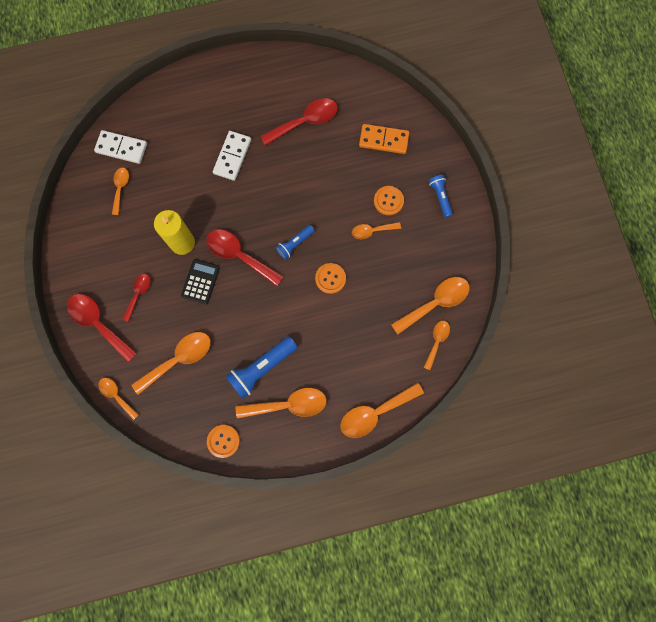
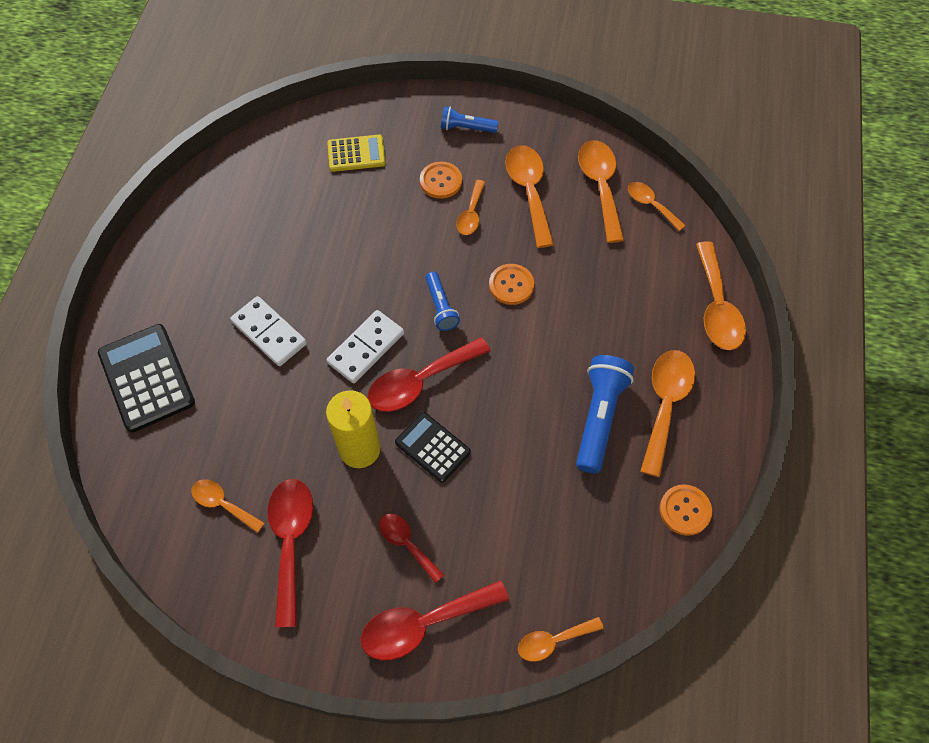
camera: 65 degrees left, 15 degrees down
white domino [94,130,147,164] -> white domino moved to [327,310,404,384]
orange spoon [131,332,211,395] -> orange spoon moved to [505,145,554,248]
blue flashlight [225,336,297,399] -> blue flashlight turned 150 degrees counterclockwise [576,355,634,473]
red spoon [260,98,338,146] -> red spoon moved to [267,479,313,627]
orange domino [359,124,409,154] -> yellow calculator [327,135,386,172]
none -> black calculator [98,324,195,433]

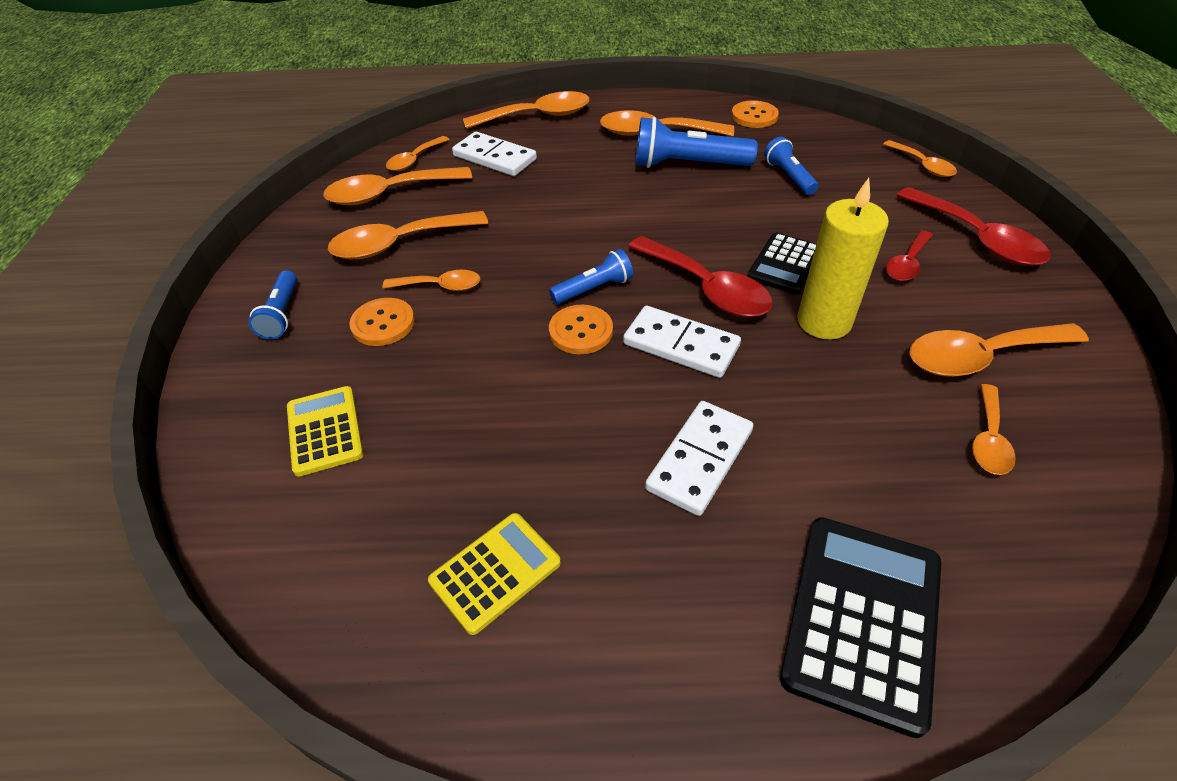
camera: 100 degrees left, 15 degrees down
black calculator [98,324,195,433] -> black calculator turned 150 degrees clockwise [780,517,942,738]
red spoon [267,479,313,627] -> orange spoon [909,323,1089,377]
orange button [489,264,534,305] -> orange button moved to [549,304,613,354]
none -> yellow calculator [428,513,561,635]
none -> white domino [452,132,537,176]
none -> blue flashlight [764,137,818,195]

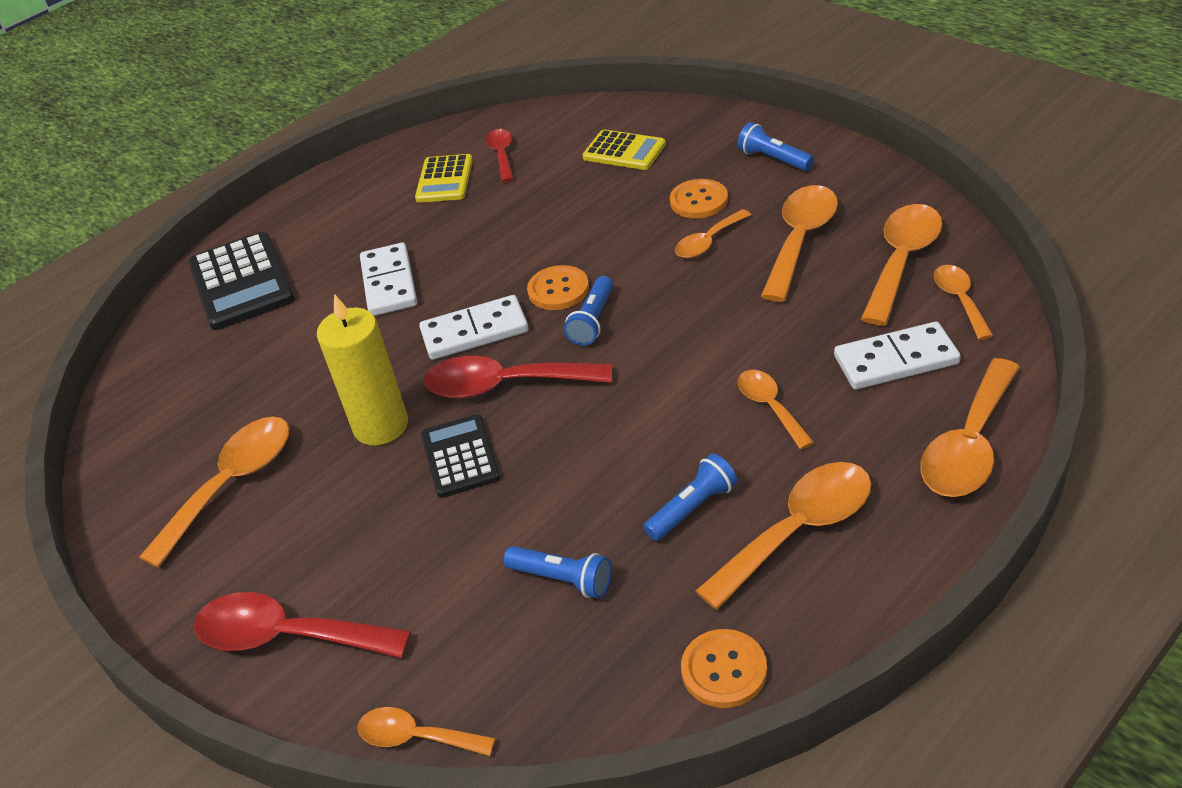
camera: 140 degrees right, 5 degrees down
blue flashlight [636,117,758,168] -> blue flashlight [643,454,738,541], size x0.59
red spoon [886,230,933,281] -> red spoon moved to [485,129,514,182]
orange spoon [972,384,1016,475] -> orange spoon moved to [738,370,814,449]

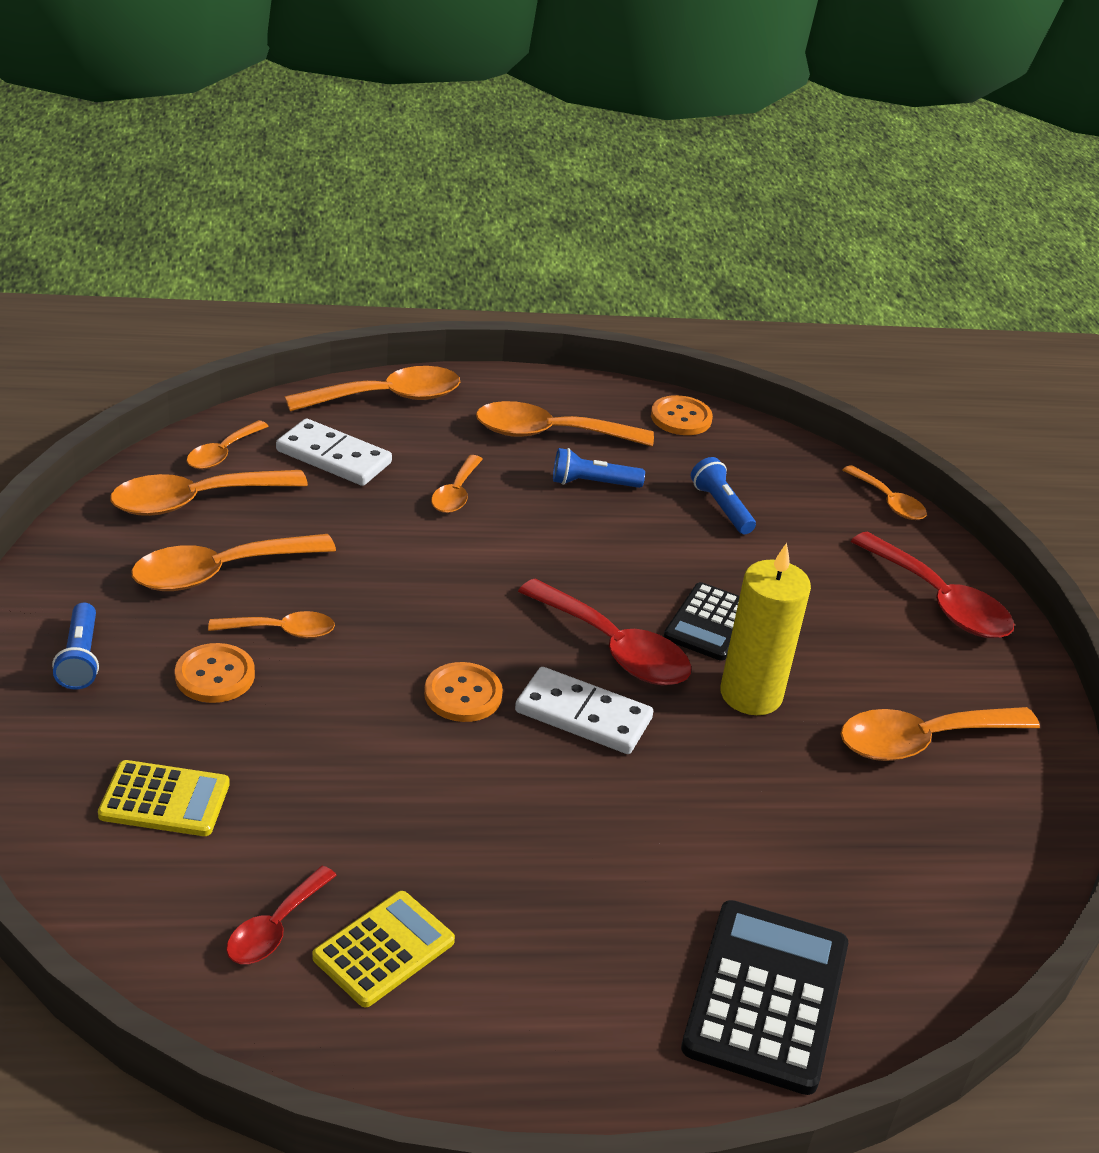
camera: 150 degrees left, 5 degrees down
white domino [360,243,417,316] -> none
blue flashlight [564,276,613,346] -> none
yellow calculator [582,130,666,170] -> yellow calculator turned 120 degrees clockwise [98,760,230,836]

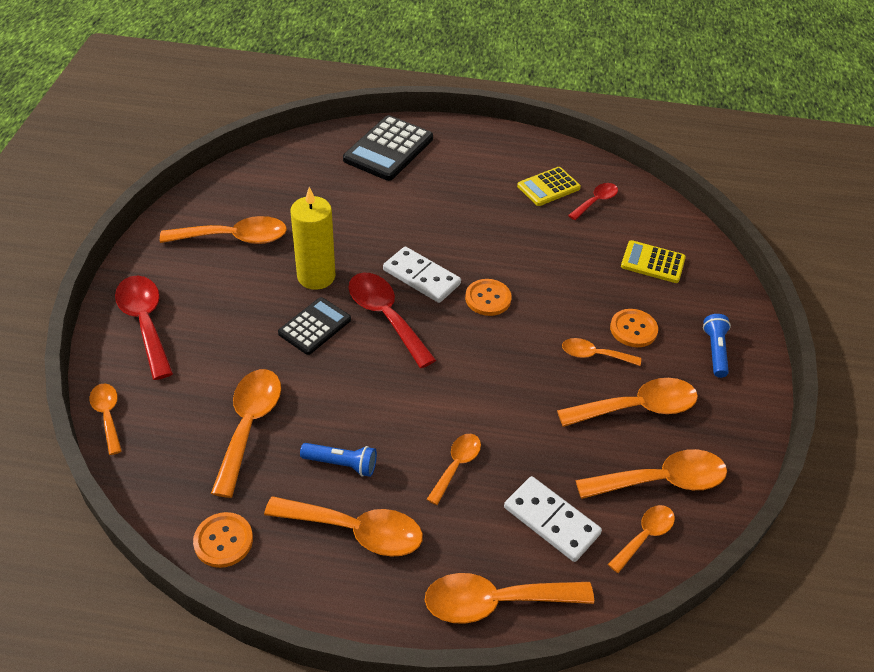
camera: 165 degrees left, 10 degrees up
blue flashlight [691,457,756,534] -> orange spoon [211,369,281,498]

